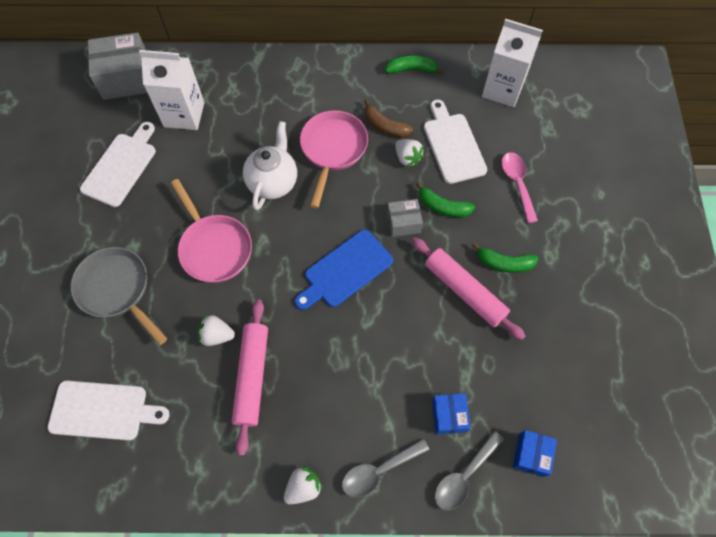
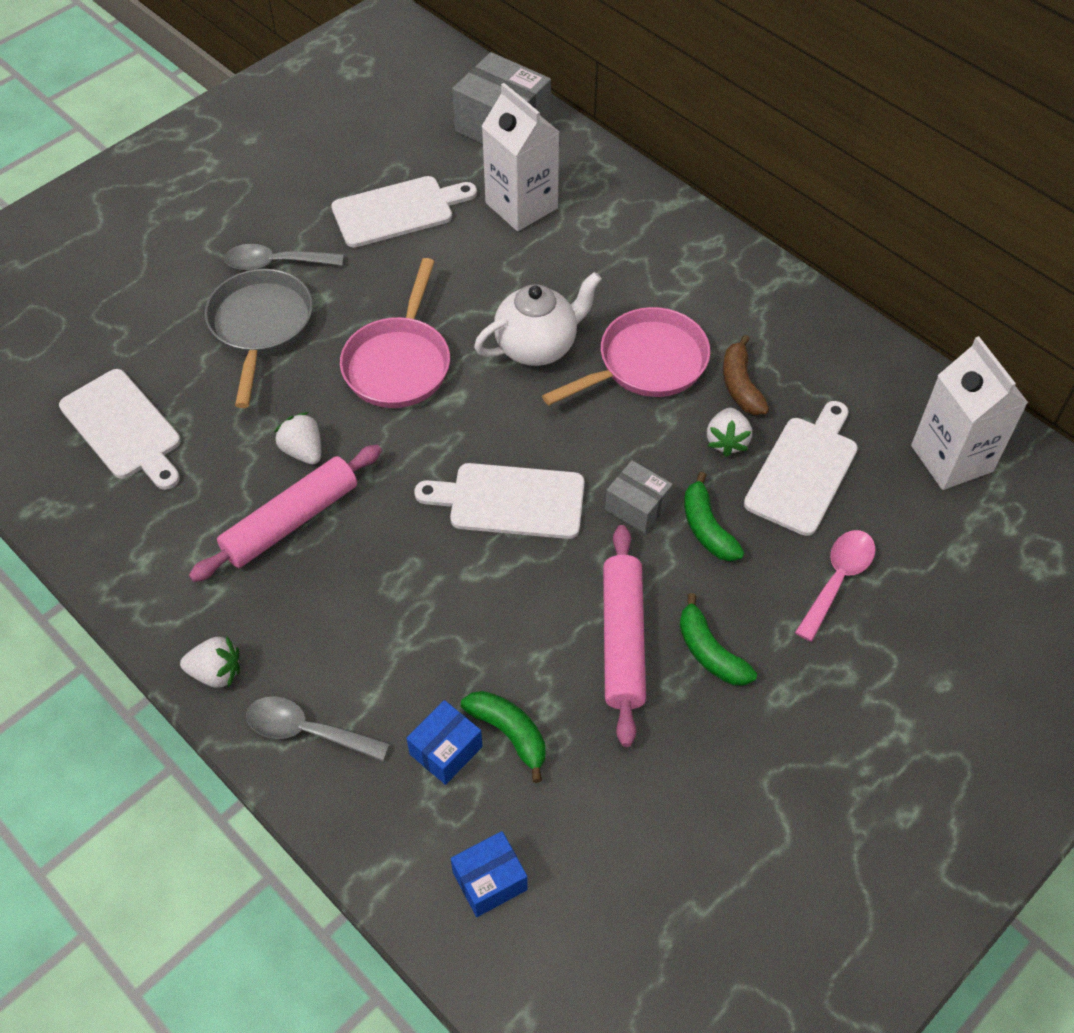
camera: 45 degrees right, 10 degrees down
blue cutting board [295,230,393,310] -> white cutting board [414,463,585,539]
green banana [385,55,443,75] -> green banana moved to [461,691,546,783]
grey spoon [435,431,504,511] -> grey spoon moved to [224,244,343,271]

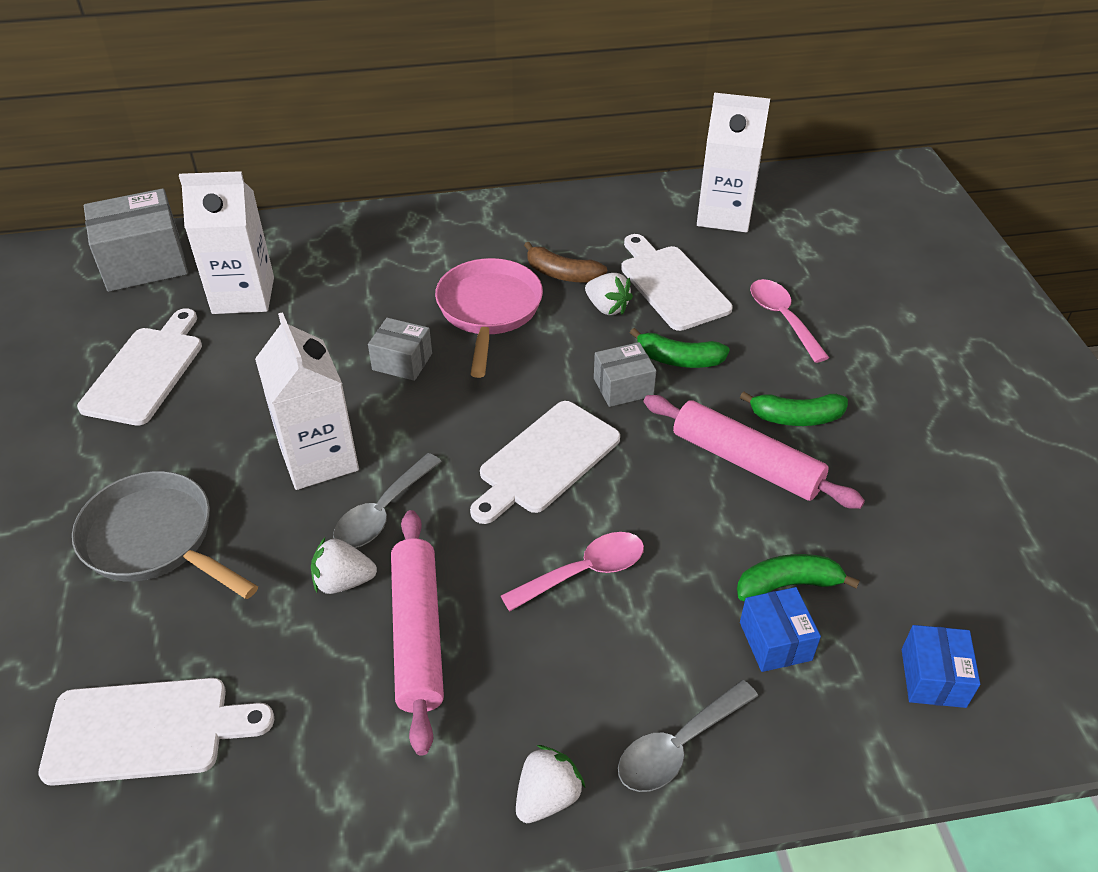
camera: 55 degrees left, 10 degrees down
grey spoon [224,244,343,271] -> grey spoon moved to [333,453,442,548]
pink pan [340,258,450,408] -> white carton [255,312,359,490]
white teapot [474,272,602,366] -> grey box [368,318,432,381]
none -> pink spoon [501,532,644,612]

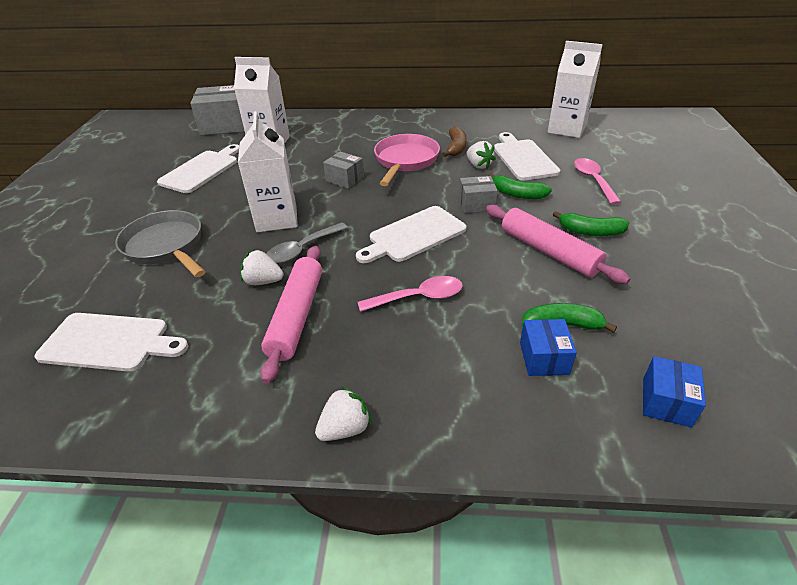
camera: 15 degrees right, 5 degrees down
brown banana [524,242,607,283] -> brown banana turned 120 degrees counterclockwise [442,126,467,157]
grey spoon [618,680,758,792] -> none

